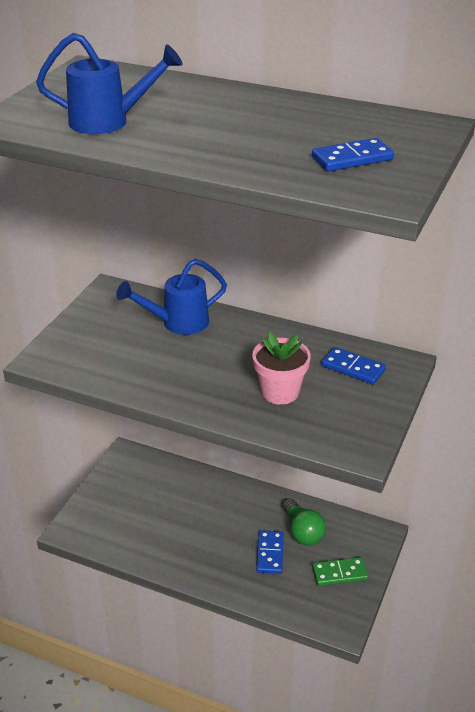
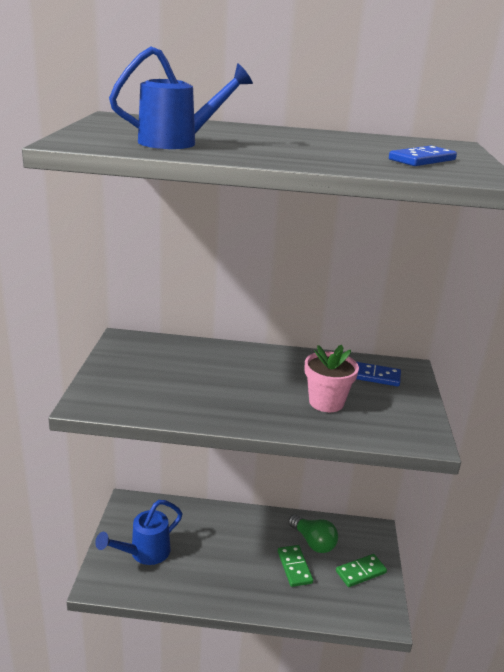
camera: 20 degrees left, 10 degrees down
blue watering can [116,259,227,335] -> blue watering can moved to [95,500,182,565]
blue domino [256,530,284,574] -> green domino [278,545,313,587]

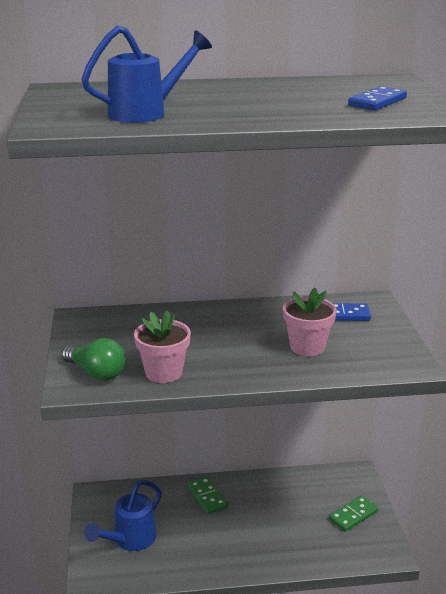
camera: 10 degrees left, 0 degrees up
green domino [278,545,313,587] -> green domino moved to [188,477,228,514]
green light bulb [288,514,338,553] -> green light bulb moved to [62,338,126,381]
none -> pink flower pot [134,310,191,383]

